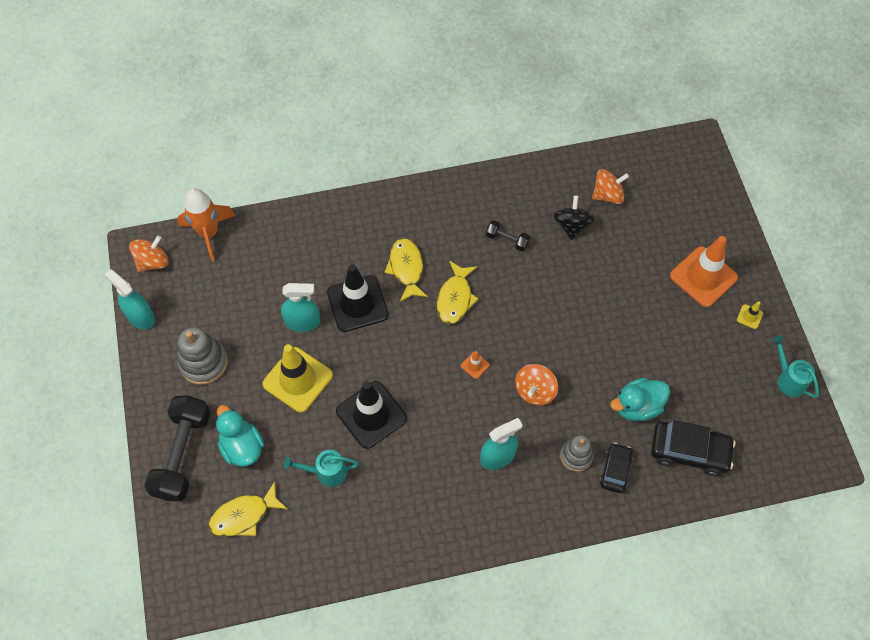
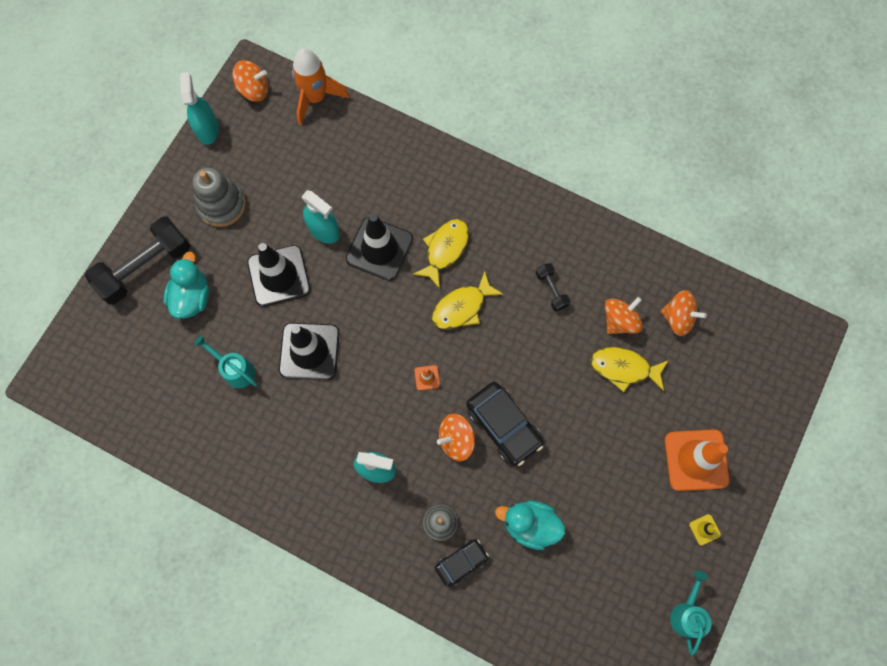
camera: 40 degrees right, 10 degrees up
yellow fish [209,481,287,537] -> yellow fish moved to [590,347,669,392]
yellow traffic cone [262,344,333,413] -> black traffic cone [247,243,311,307]
black spinning top [553,195,595,240] -> orange spinning top [605,297,643,334]
black car [651,420,735,476] -> black car moved to [467,382,544,466]

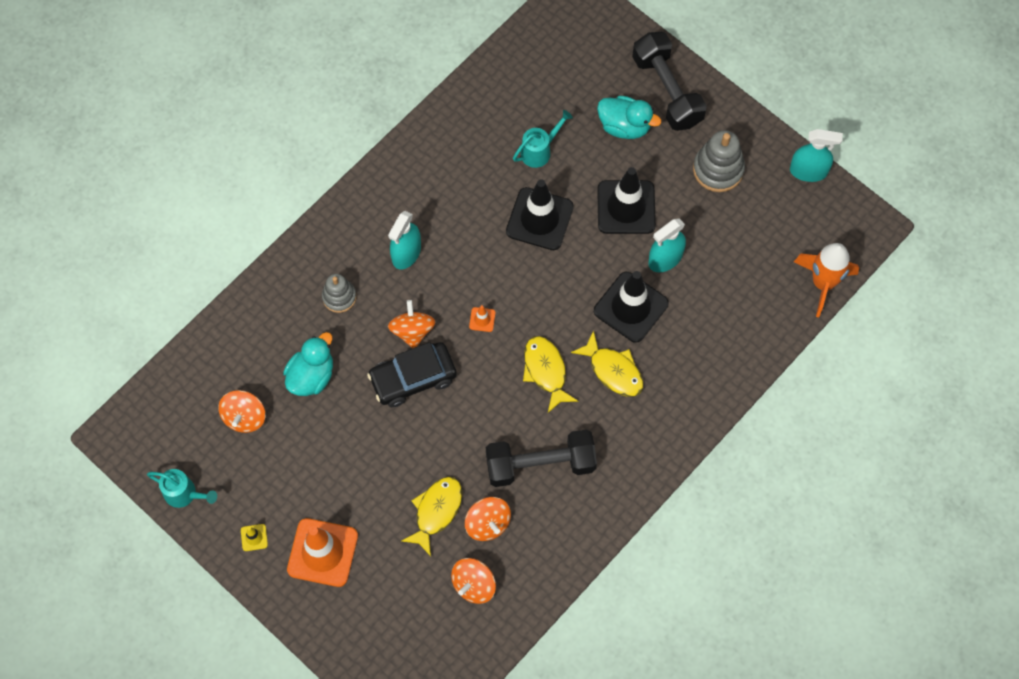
camera: 105 degrees right, 5 degrees down
orange spinning top [232,60,268,102] -> orange spinning top moved to [218,390,265,433]
black car [435,539,489,587] -> none
black dumbbell [536,263,570,311] -> black dumbbell [486,429,597,487], size x2.13

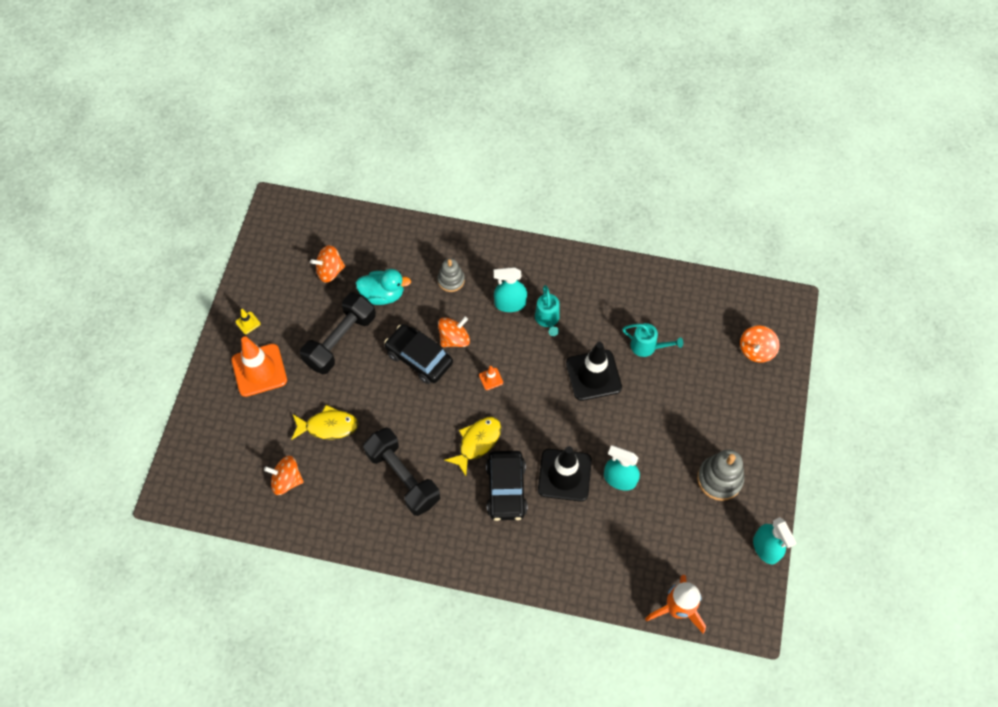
camera: 60 degrees right, 5 degrees down
turquoise watering can [147,469,217,508] -> turquoise watering can moved to [535,285,560,336]
orange spinning top [465,497,511,541] -> orange spinning top moved to [740,325,780,363]
yellow fish [571,330,643,397] -> black car [486,451,527,521]
turquoise duck [597,95,661,139] -> none
black traffic cone [597,167,656,234] -> none
black dumbbell [632,32,707,131] -> black dumbbell moved to [300,292,376,374]

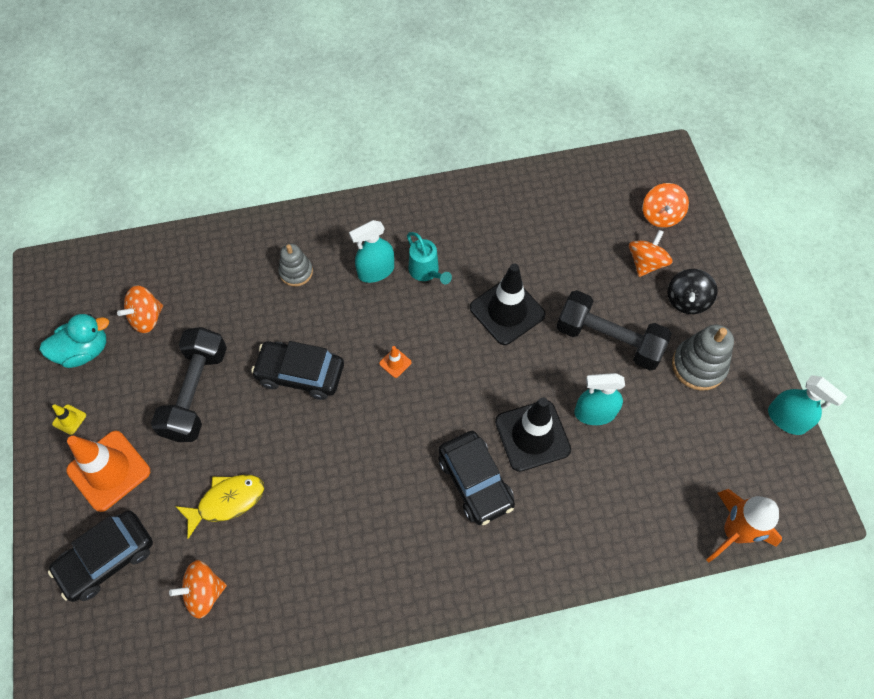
camera: 25 degrees left, 0 degrees up
turquoise duck [356,269,411,305] -> turquoise duck moved to [40,314,109,368]
black dumbbell [363,428,440,516] -> black dumbbell moved to [556,290,672,370]
orange spinning top [438,317,470,347] -> orange spinning top moved to [629,230,673,277]
yellow fish [444,417,501,476] -> none
turquoise watering can [622,323,683,357] -> none
none -> black car [48,511,153,602]
none -> black spinning top [668,269,718,314]

